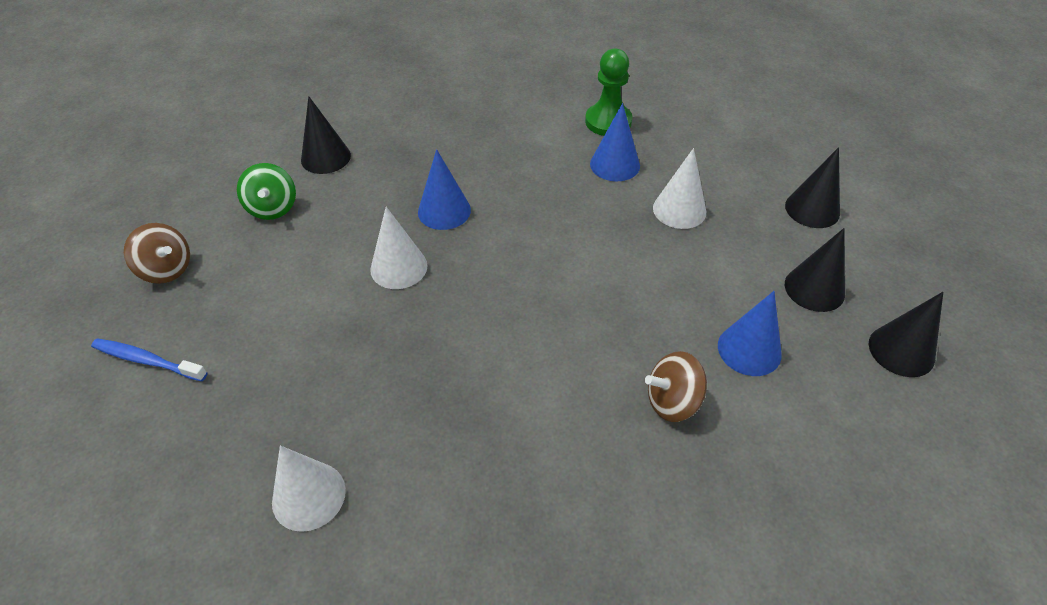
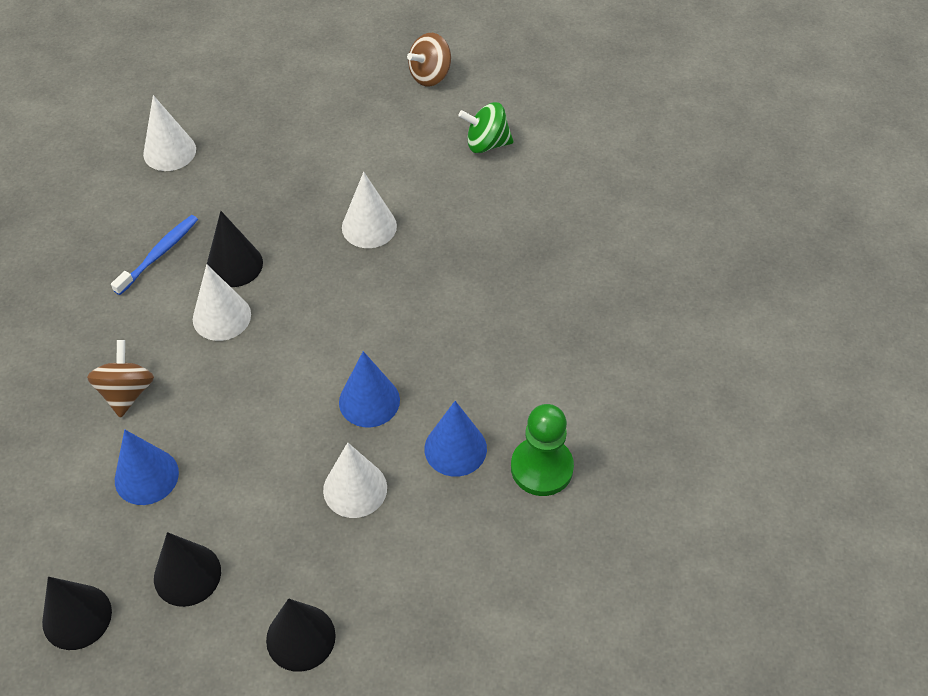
camera: 105 degrees right, 5 degrees up
blue toothbrush [91,338,208,381] -> blue toothbrush moved to [111,215,198,295]
black cone [301,96,351,174] -> black cone moved to [207,211,263,287]
blue cone [418,149,471,230] -> blue cone moved to [339,351,400,428]
none -> white cone [193,264,251,341]

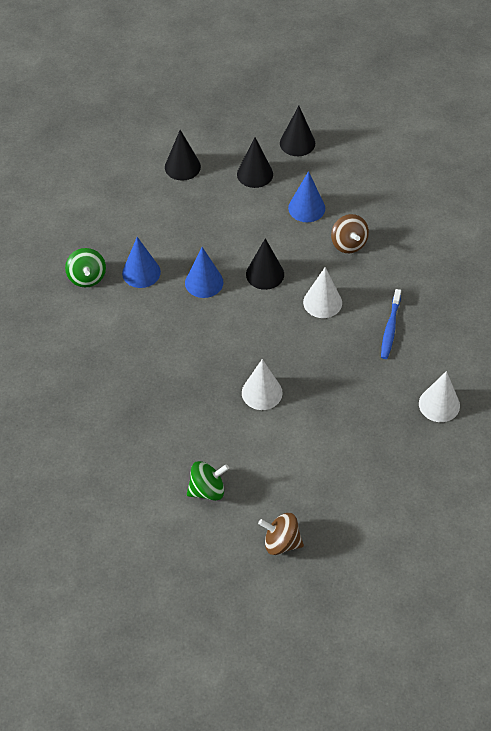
camera: 160 degrees right, 0 degrees up
black cone [207,211,263,287] -> black cone moved to [246,238,284,290]
white cone [323,442,387,518] -> none
brown spinning top [407,33,451,86] -> brown spinning top turned 105 degrees counterclockwise [258,513,304,555]
green pawn [511,404,574,496] -> green spinning top [65,248,106,287]

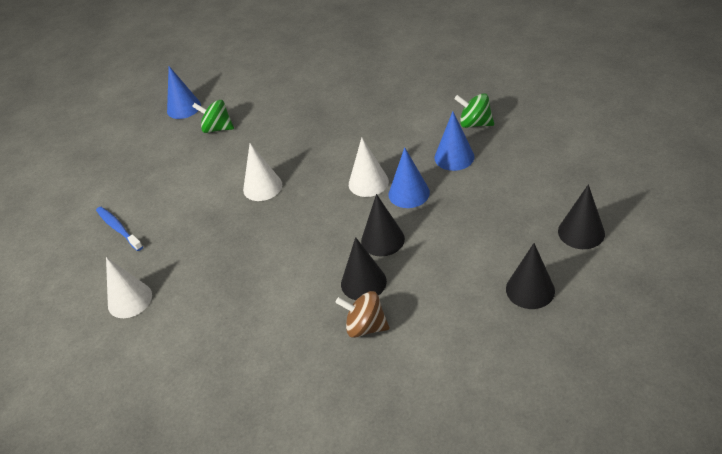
camera: 130 degrees right, 10 degrees down
green spinning top [187,461,229,501] -> green spinning top turned 90 degrees clockwise [192,100,234,133]
brown spinning top [258,513,304,555] -> none
black cone [280,106,315,156] -> black cone moved to [341,237,387,300]
blue cone [288,171,325,222] -> blue cone moved to [167,66,201,119]
white cone [303,267,342,318] -> white cone moved to [349,138,389,197]
blue toothbrush [381,289,401,359] -> blue toothbrush moved to [96,207,143,251]

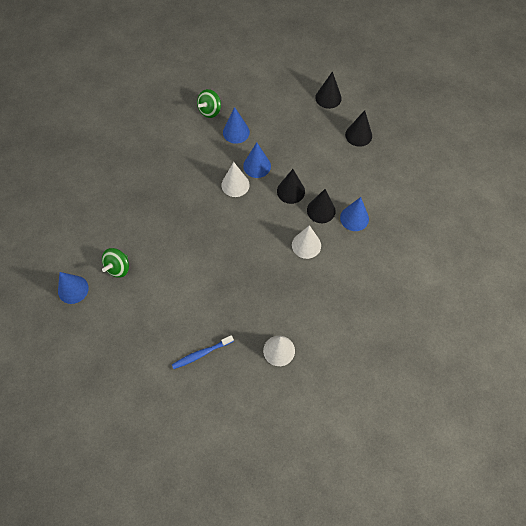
camera: 80 degrees left, 20 degrees up
white cone [243,143,282,201] -> white cone moved to [292,225,321,259]
brown spinning top [335,291,390,338] -> blue cone [340,197,369,231]

